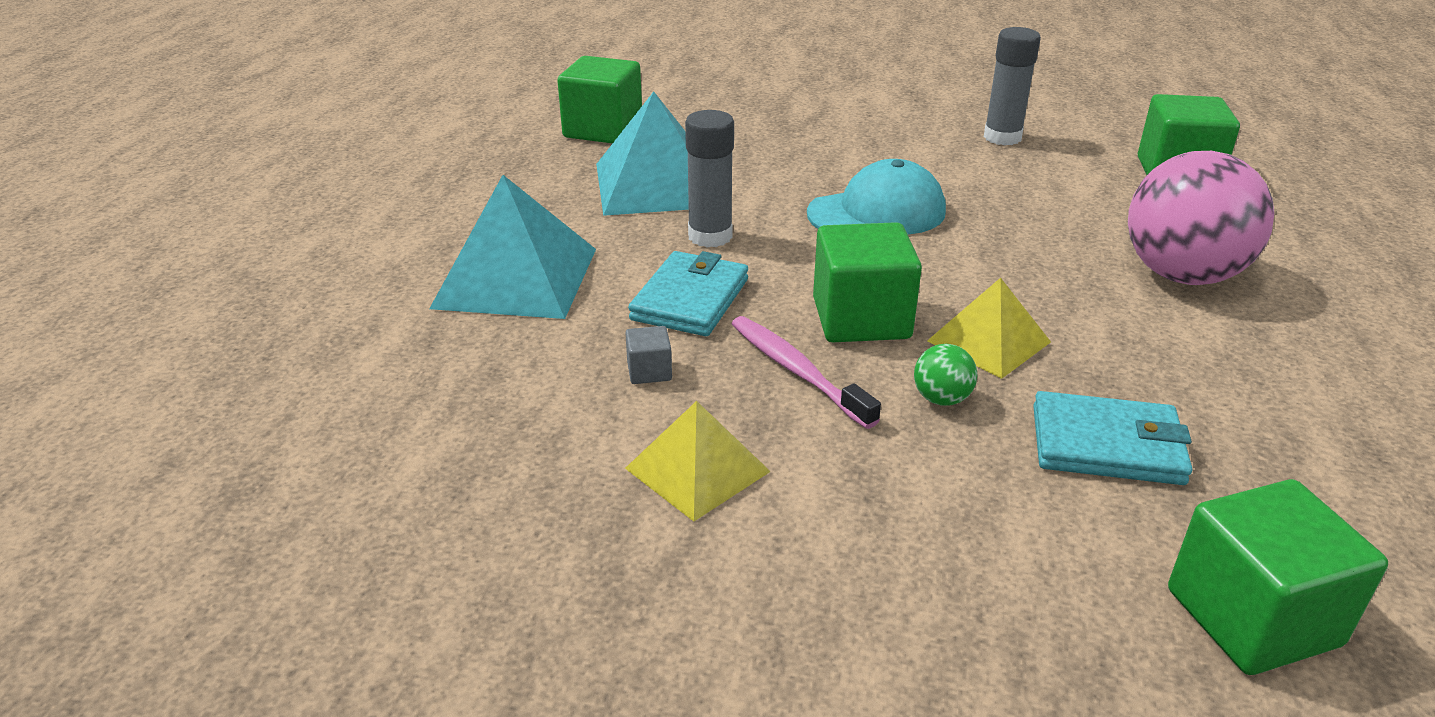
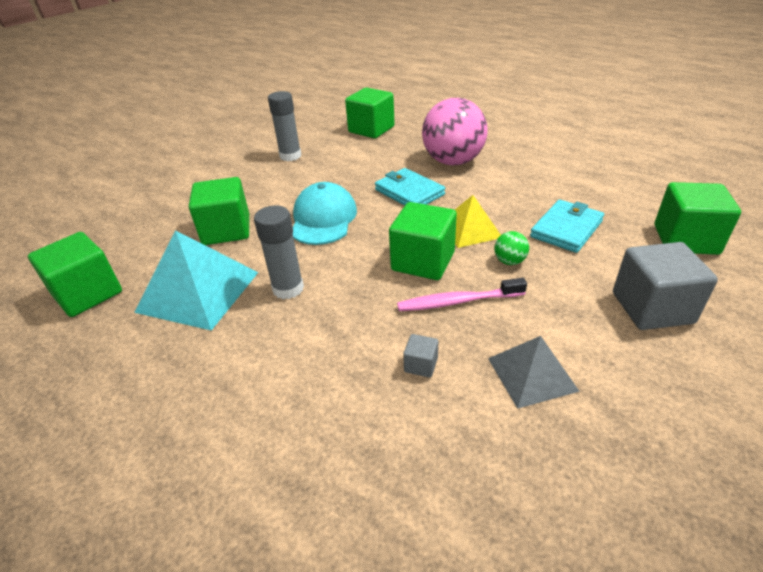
camera: 60 degrees left, 5 degrees up
turquoise pyramid [429,175,596,319] -> none
yellow pyramid [625,401,771,521] -> grey pyramid [488,336,580,409]
turquoise wallet [628,251,748,336] -> turquoise wallet moved to [375,168,445,206]
none -> green cube [189,177,249,245]
none -> grey cube [613,242,718,330]

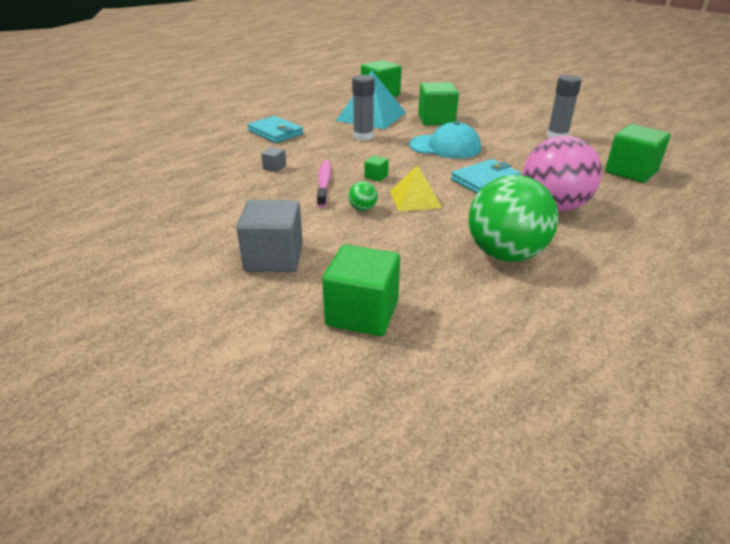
camera: 95 degrees right, 5 degrees down
green cube [389,202,457,280] -> green cube [364,156,389,182], size x0.44
grey pyramid [488,336,580,409] -> none
turquoise wallet [530,200,604,253] -> turquoise wallet moved to [248,116,303,143]
none -> green ball [469,175,558,262]

